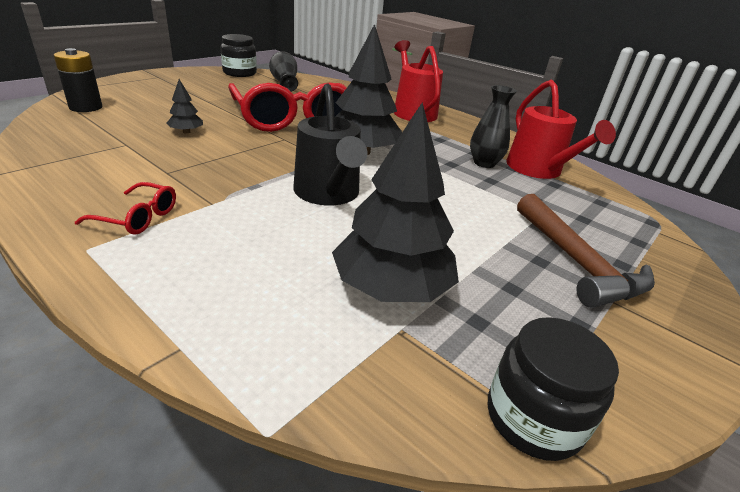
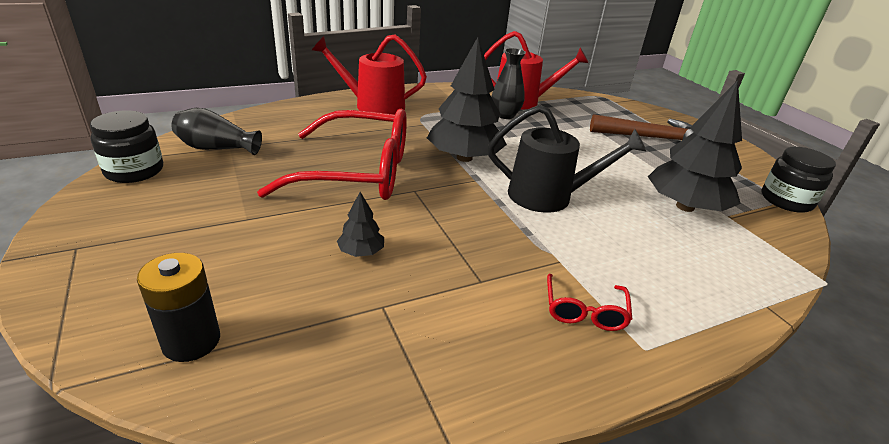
camera: 65 degrees left, 0 degrees up
red glasses [75,182,176,235] -> red glasses turned 150 degrees clockwise [547,274,632,331]

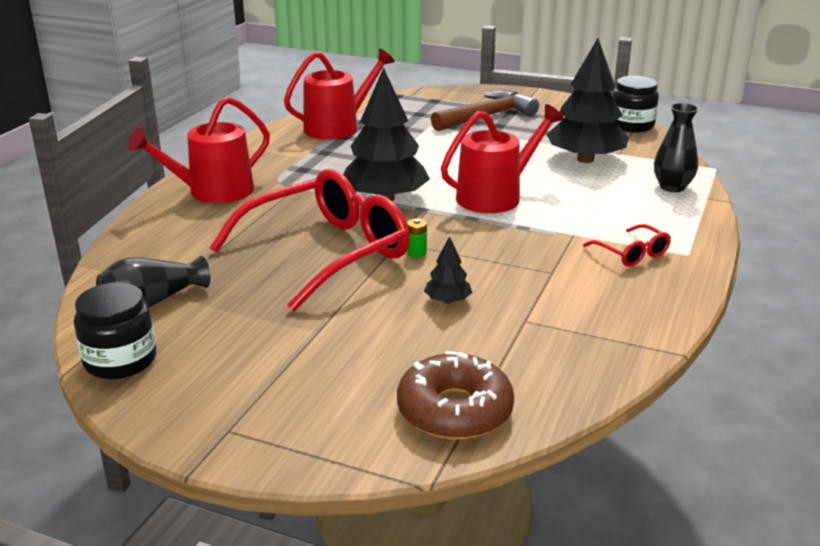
camera: 40 degrees left, 5 degrees down
black battery [137,253,220,362] -> brown donut [397,351,514,440]
black watering can [488,105,646,213] -> red watering can [441,104,564,213]
black vase [492,48,526,119] -> black vase moved to [654,103,699,192]
none -> green battery [407,218,427,258]

